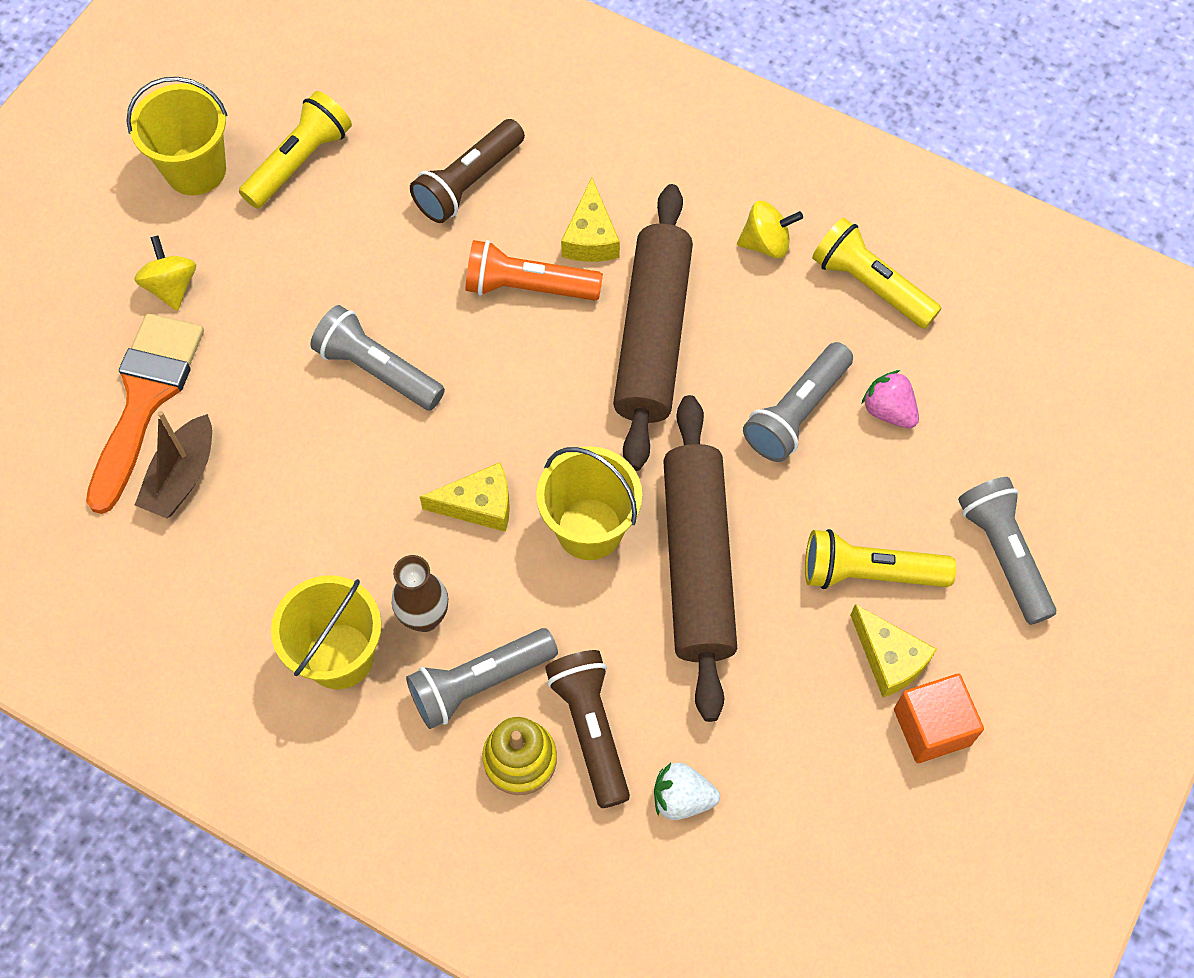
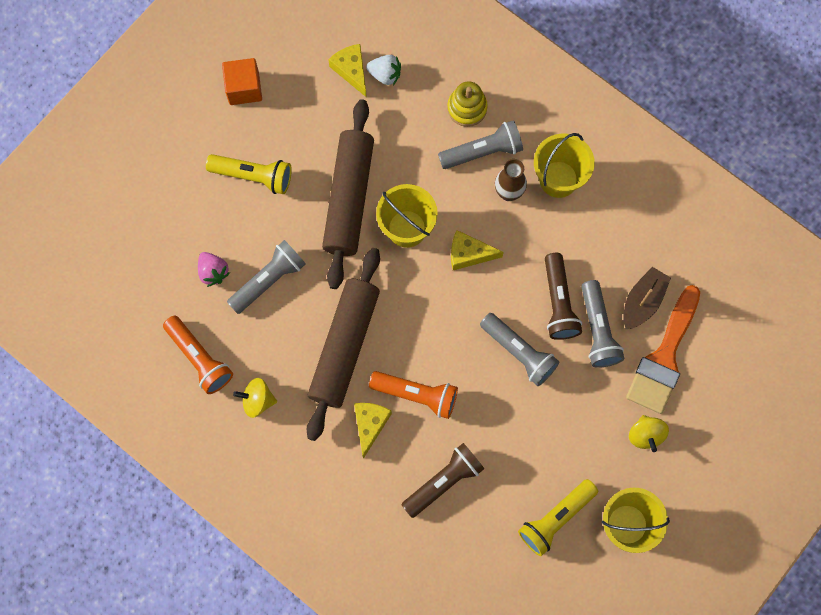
camera: 170 degrees left, 10 degrees up
brown flashlight [545,650,630,808] -> brown flashlight moved to [545,253,582,340]
yellow flashlight [812,218,941,329] -> orange flashlight [163,316,233,394]
yellow cheese [850,604,937,698] -> yellow cheese moved to [328,44,367,98]
grey flashlight [958,477,1056,625] -> grey flashlight moved to [581,280,624,368]

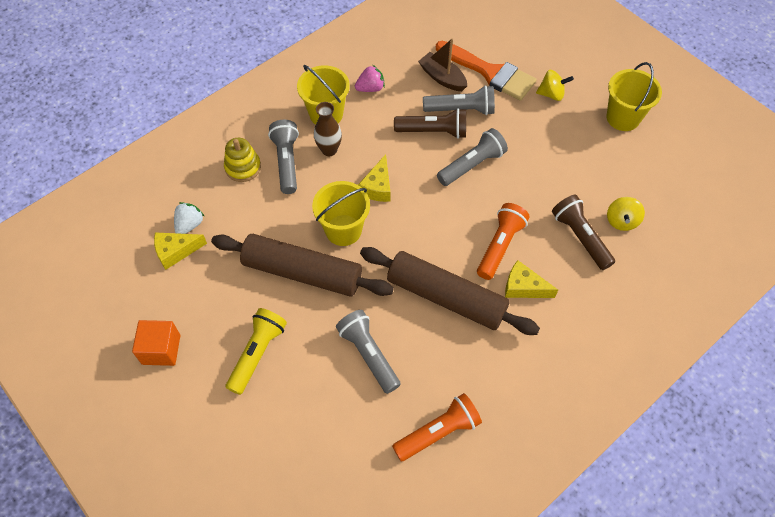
camera: 80 degrees left, 15 degrees down
pink strawberry [198,252,230,287] -> pink strawberry moved to [355,65,385,92]
yellow spinning top [233,378,277,418] -> yellow spinning top moved to [607,197,645,231]
yellow flashlight [518,479,598,556] -> none

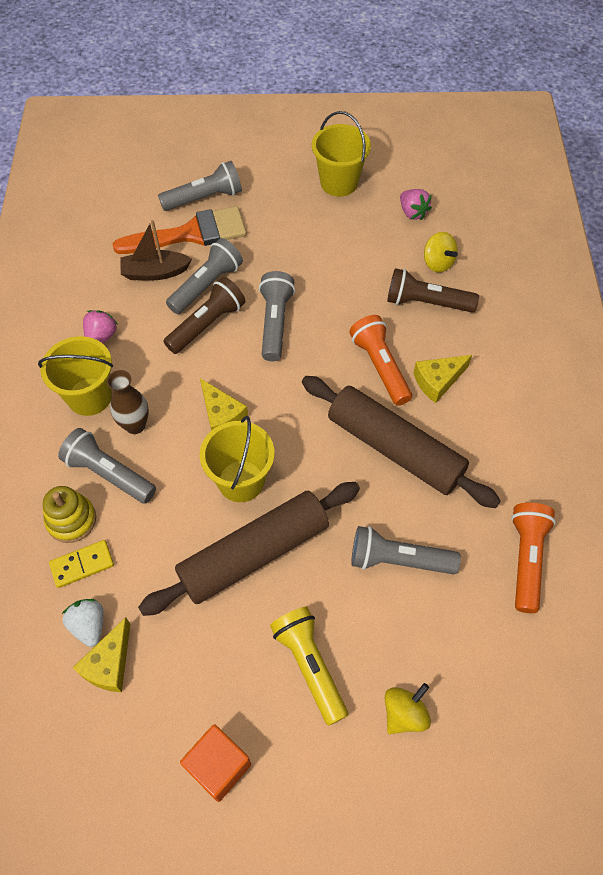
camera: 50 degrees left, 0 degrees up
brown rolling pin [360,247,540,335] -> brown rolling pin turned 60 degrees clockwise [302,376,501,508]
yellow spinning top [536,70,574,101] -> yellow spinning top moved to [385,683,431,734]
none -> yellow domino [49,540,114,588]
none -> grey flashlight [158,161,242,211]
none -> pink strawberry [400,189,432,220]

